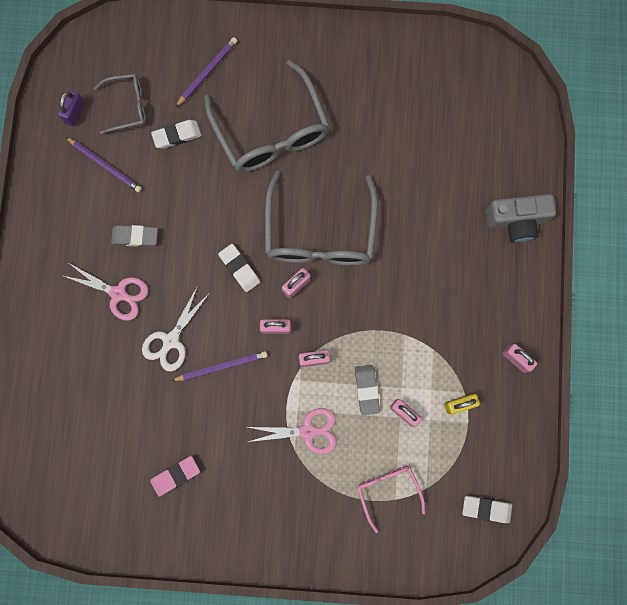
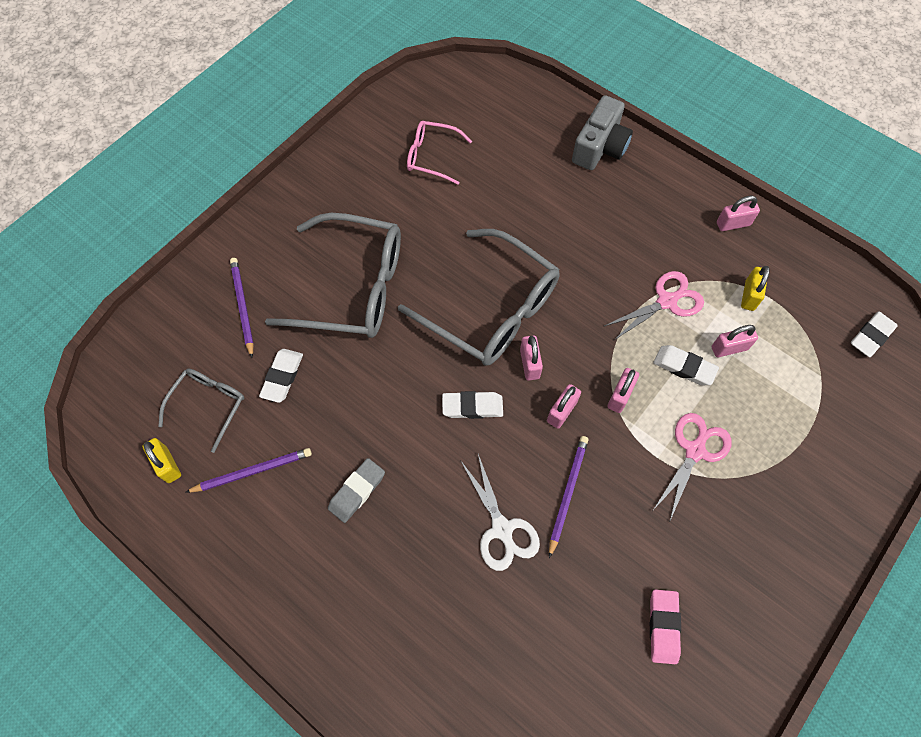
camera: 55 degrees left, 15 degrees down
purple padlock [58,90,85,127] -> yellow padlock [142,438,181,483]
pink scissors [61,263,148,321] -> pink scissors moved to [603,271,704,341]
grey eraser [355,365,380,415] -> white eraser [654,345,719,385]
pink glasses [357,466,425,533] -> pink glasses moved to [407,121,472,185]

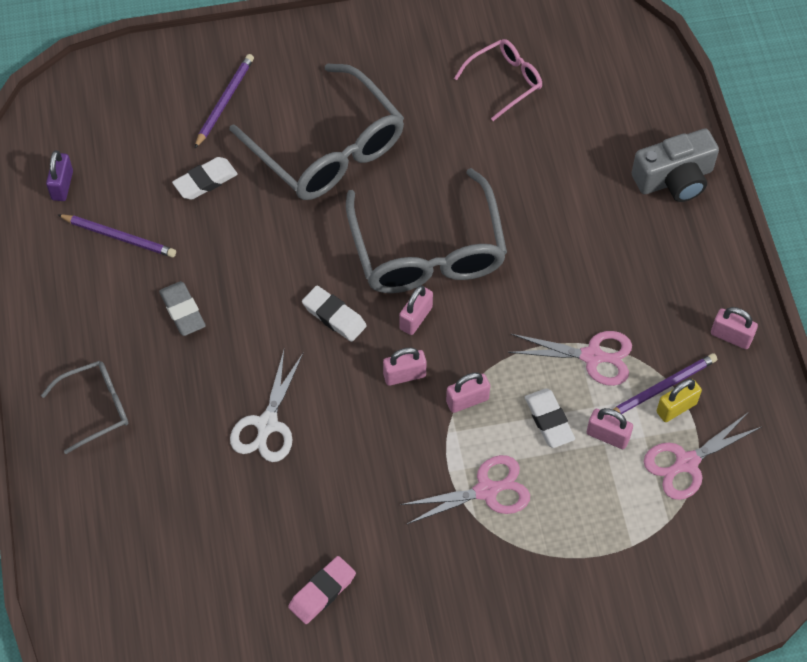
camera: 40 degrees right, 5 degrees down
yellow padlock [142,438,181,483] -> purple padlock [46,151,73,201]
grey glasses [158,369,244,453] -> grey glasses moved to [41,361,128,454]
grey eraser [328,458,385,523] -> grey eraser turned 75 degrees clockwise [159,281,206,336]
pink glasses [407,121,472,185] -> pink glasses turned 90 degrees clockwise [454,39,542,121]
purple pencil [549,436,588,558] -> purple pencil moved to [613,353,717,414]
white eraser [851,311,898,357] -> none
none -> pink scissors [644,412,761,500]

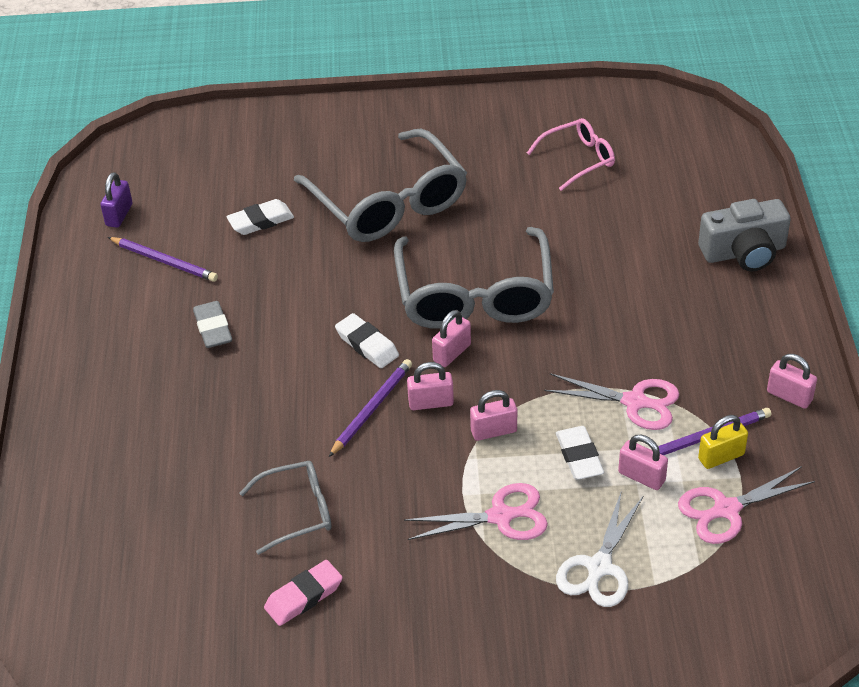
camera: 10 degrees right, 15 degrees down
grey glasses [41,361,128,454] -> grey glasses moved to [239,461,332,555]
purple pencil [194,54,254,149] -> purple pencil moved to [329,359,412,457]
white scissors [230,351,303,462] -> white scissors moved to [556,490,643,607]

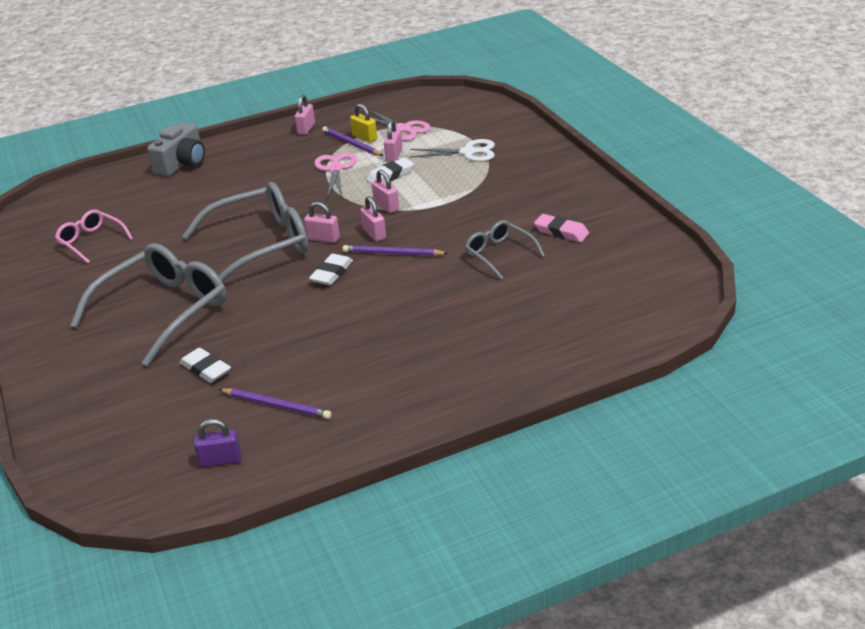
camera: 110 degrees left, 10 degrees down
purple pencil [108,237,218,282] -> purple pencil turned 105 degrees clockwise [219,389,332,419]
grey eraser [193,301,232,348] -> none
pink scissors [404,483,548,540] -> none
grey camera [698,199,791,272] -> grey camera turned 60 degrees clockwise [147,122,205,176]

